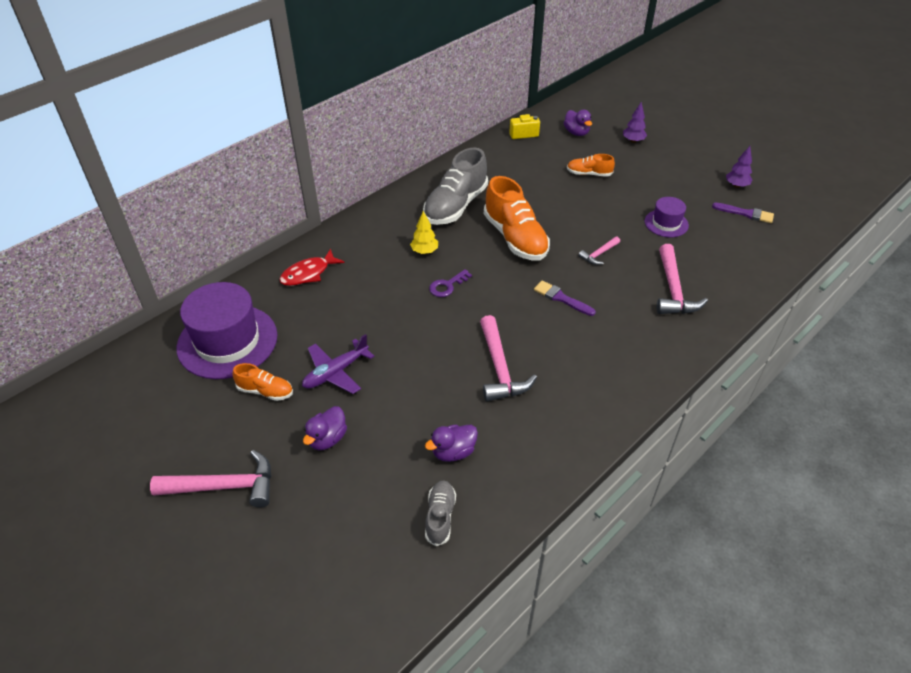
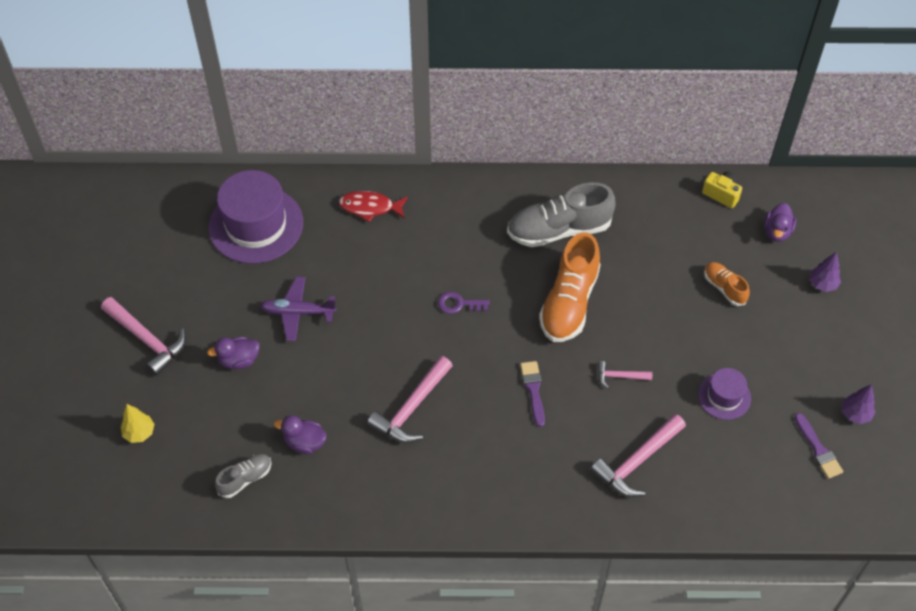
camera: 45 degrees right, 10 degrees up
orange shoe [232,363,293,401] -> none
yellow tree [410,211,438,254] -> yellow tree moved to [121,404,154,443]

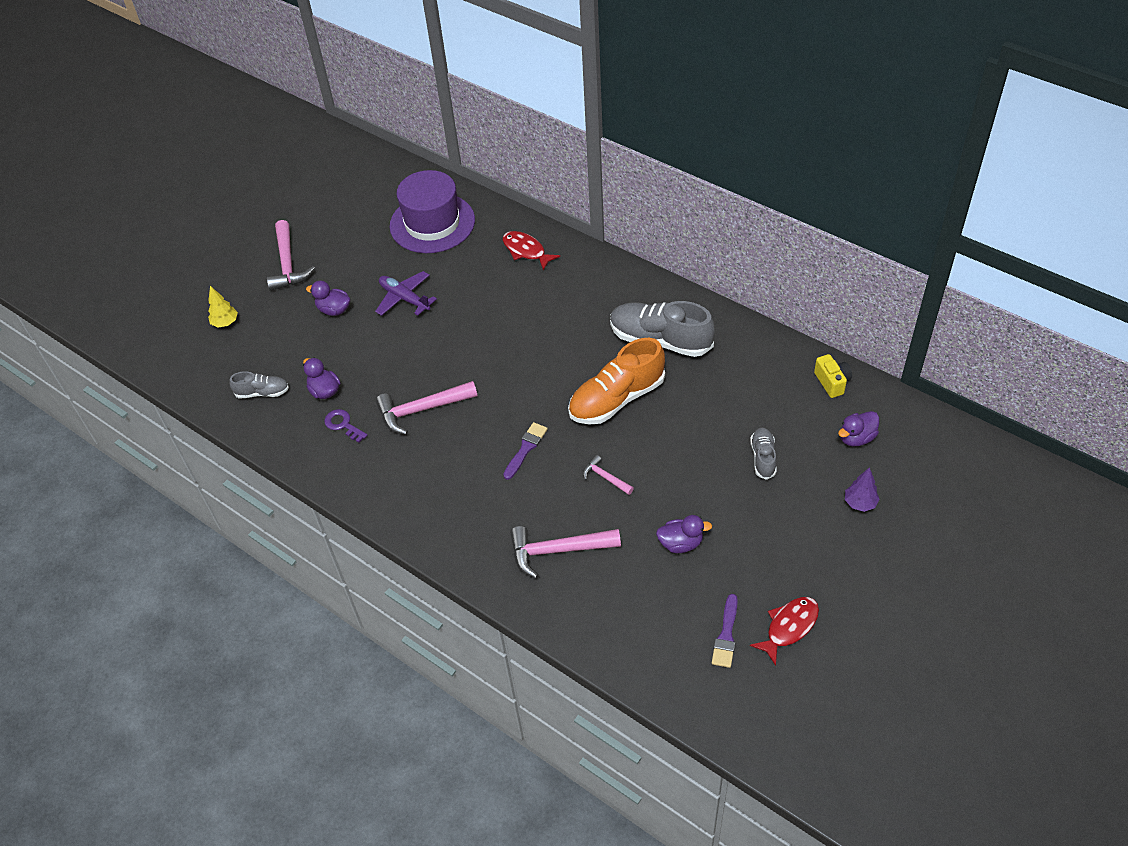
camera: 40 degrees right, 5 degrees down
purple key [438,292,489,314] -> purple key moved to [324,409,368,443]
purple hat [698,368,751,420] -> purple duck [656,515,712,553]
orange shoe [704,262,750,306] -> grey shoe [750,428,777,480]
purple tree [842,385,876,424] -> red fish [750,597,819,666]

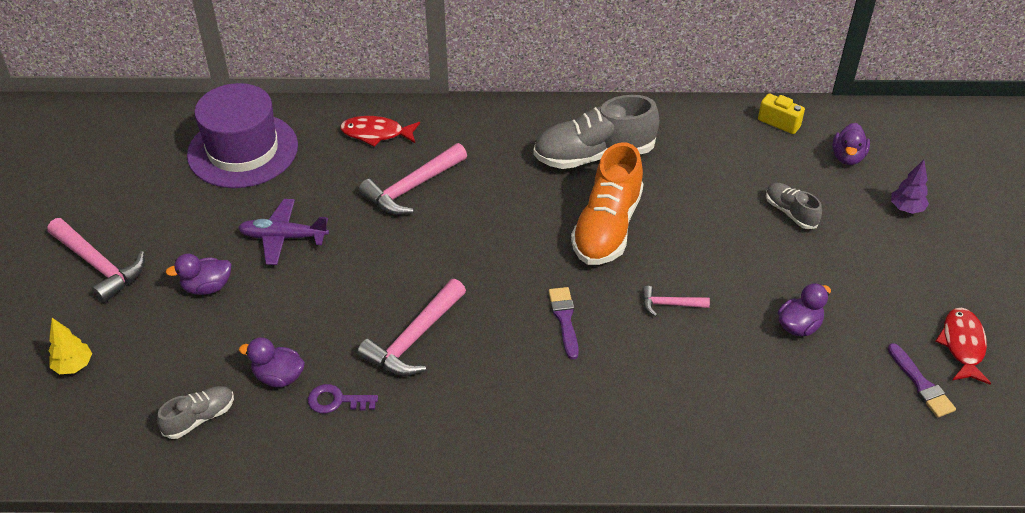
camera: 40 degrees left, 5 degrees down
pink hammer [510,526,621,579] -> pink hammer moved to [359,143,467,215]

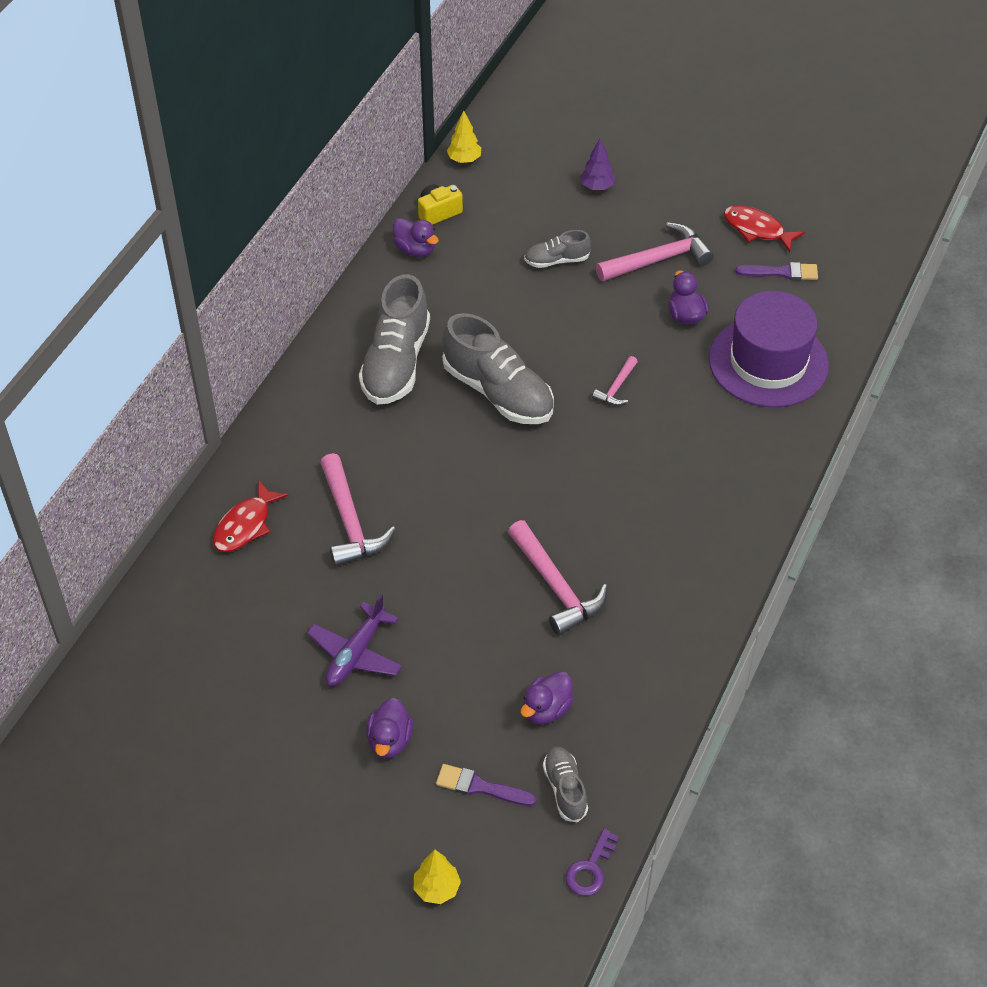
camera: 65 degrees left, 5 degrees up
pink hammer [47,218,145,303] -> pink hammer moved to [596,222,714,281]
purple hat [187,83,298,188] -> purple hat moved to [709,291,829,407]
purple key [308,384,378,413] -> purple key moved to [565,829,619,896]
purple brush [548,287,579,360] -> purple brush moved to [436,764,537,806]
orange shoe [571,142,643,265] -> grey shoe [442,313,554,424]
purple duck [832,123,870,165] -> purple duck moved to [393,218,439,257]
none -> yellow tree [447,111,481,163]

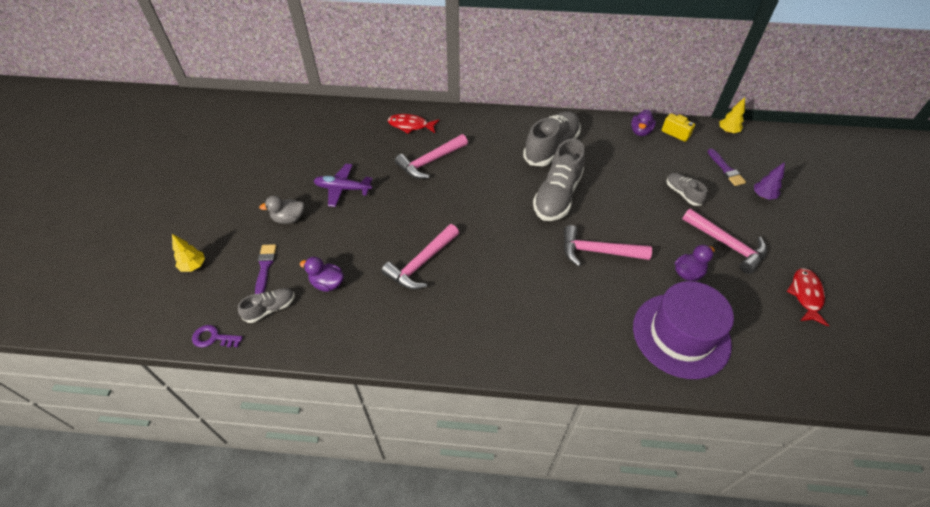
camera: 70 degrees right, 0 degrees up
grey shoe [359,274,430,405] -> grey shoe turned 135 degrees clockwise [523,111,581,166]
purple duck [366,698,413,758] -> grey duck [259,196,304,224]
pink hammer [592,356,638,406] -> pink hammer [564,225,652,266], size x1.88
purple brush [735,262,818,280] -> purple brush moved to [708,149,746,186]

